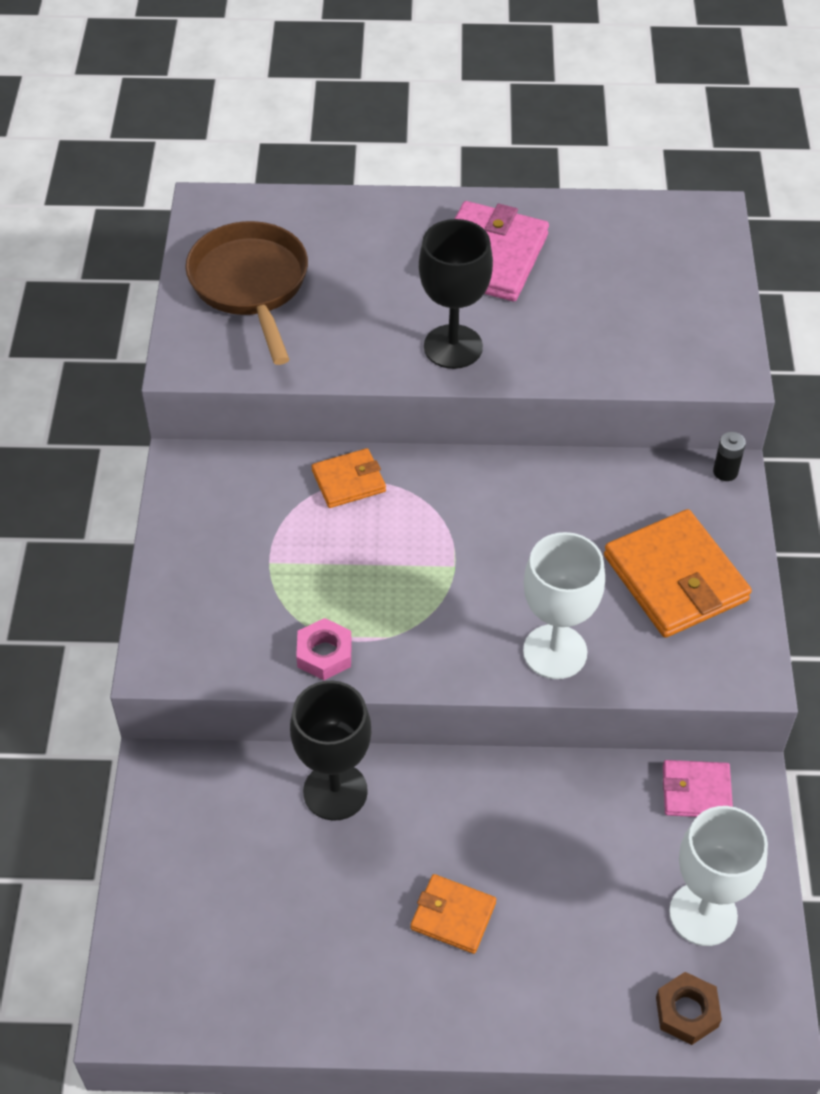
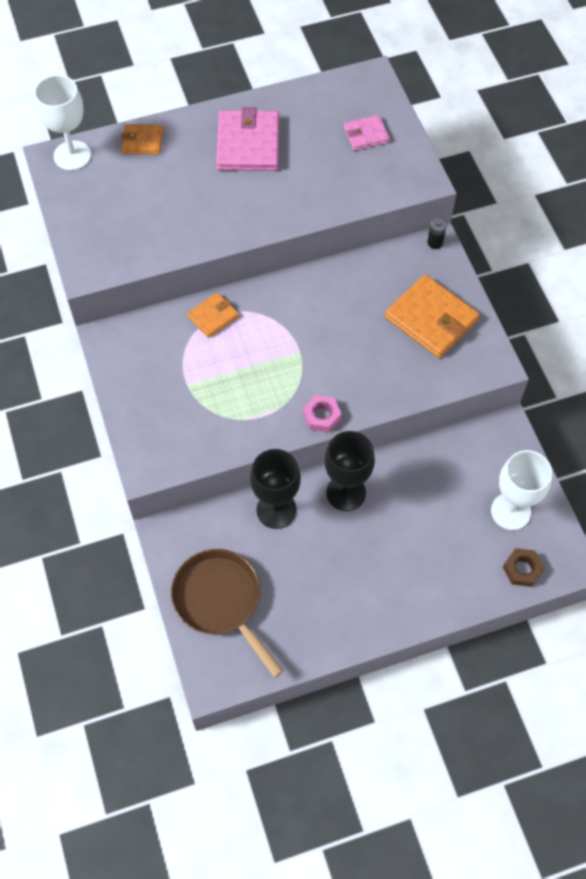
camera: 20 degrees left, 10 degrees up
brown pan [185,221,308,365] -> brown pan moved to [171,549,283,678]
pink nut [296,618,352,680] -> pink nut moved to [303,395,341,433]
orange wallet [411,874,496,954] -> orange wallet moved to [121,124,163,154]
black goblet [419,219,493,369] -> black goblet moved to [324,431,375,511]
white goblet [523,532,605,679] -> white goblet moved to [34,75,91,170]
pink wallet [663,760,733,817] -> pink wallet moved to [344,115,390,151]

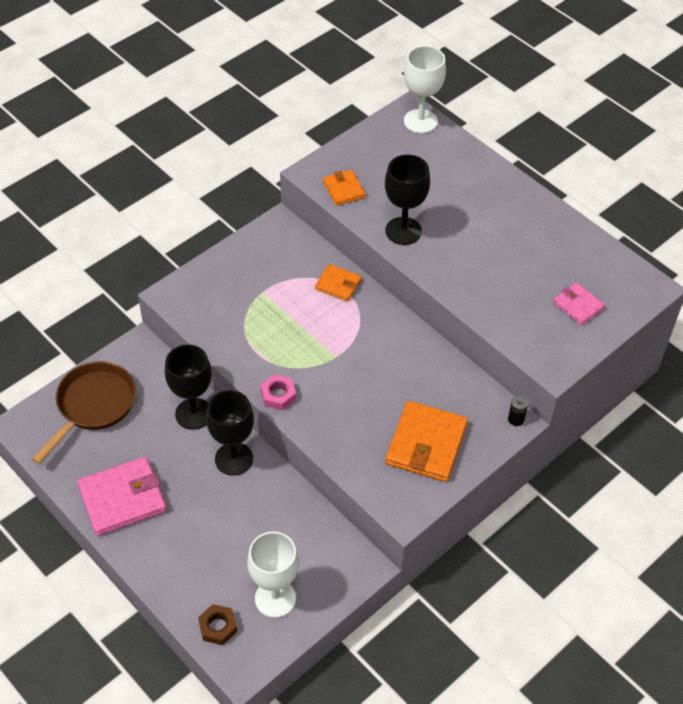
camera: 65 degrees right, 10 degrees down
orange wallet [121,124,163,154] -> orange wallet moved to [323,170,365,206]
pink wallet [216,107,279,171] -> pink wallet moved to [77,457,167,536]
none -> black goblet [385,155,430,245]

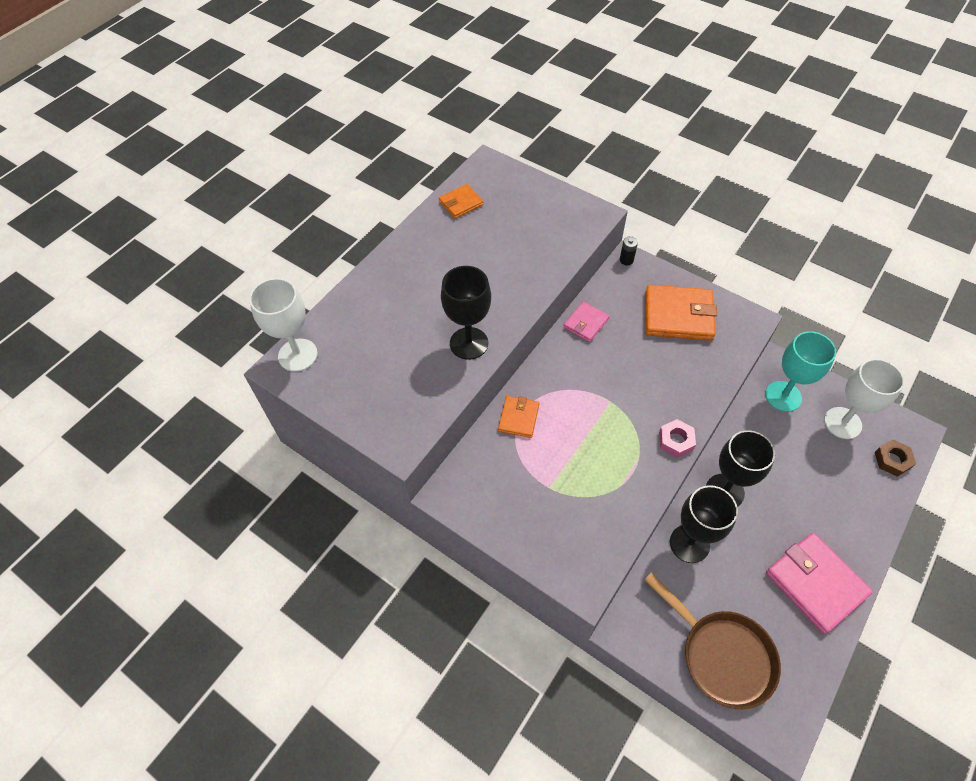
camera: 100 degrees left, 5 degrees up
brown pan [32,361,136,464] -> brown pan turned 150 degrees counterclockwise [644,573,781,709]
orange wallet [323,170,365,206] -> orange wallet moved to [439,184,484,219]
pink wallet [553,282,605,325] -> pink wallet moved to [563,302,609,342]
none -> turquoise goblet [765,331,836,412]

